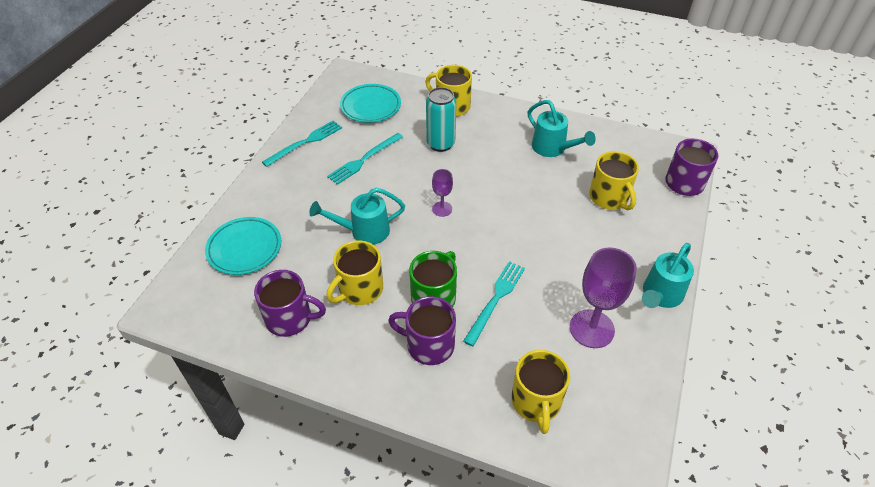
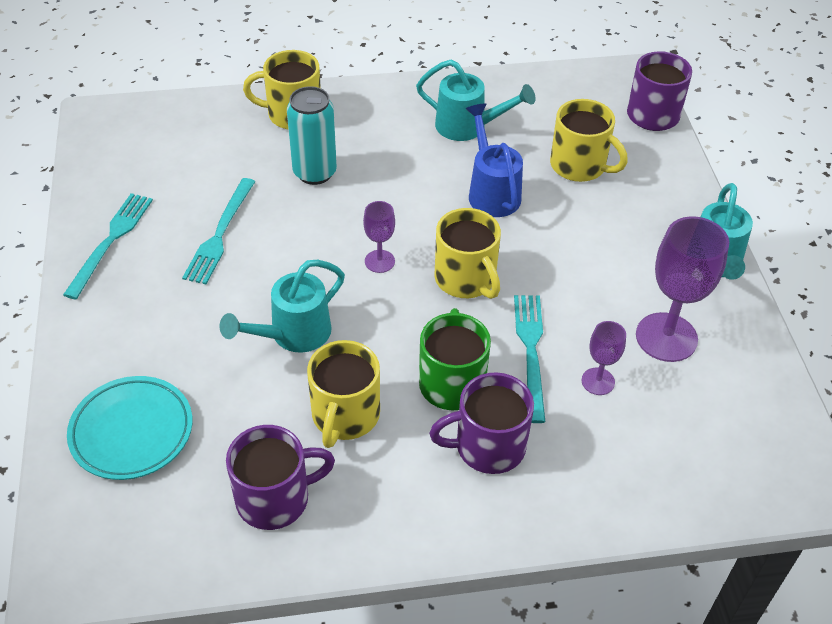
camera: 30 degrees left, 0 degrees up
turquoise plate [340,84,401,123] -> none
yellow mug [511,350,570,434] -> yellow mug moved to [434,208,501,299]
none -> blue watering can [466,103,523,217]
none -> purple goblet [582,321,626,395]

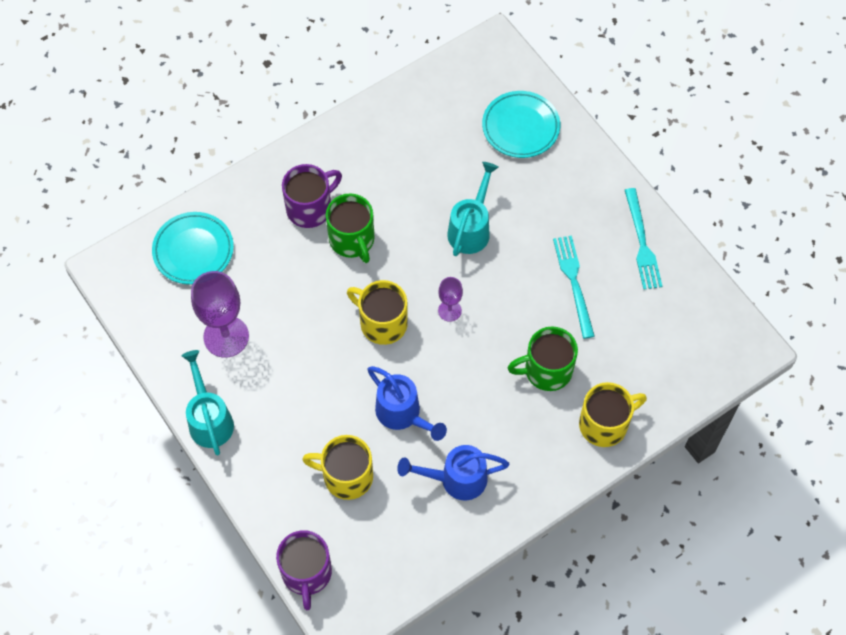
camera: 155 degrees right, 15 degrees up
purple mug [226,425,335,530] -> none
turquoise can [287,86,337,185] -> green mug [508,327,578,391]
yellow mug [307,340,380,448] -> none
turquoise watering can [416,60,535,141] -> blue watering can [397,445,509,500]
turquoise fork [514,295,545,423] -> none
purple goblet [582,321,626,395] -> none
none -> turquoise plate [152,212,234,285]

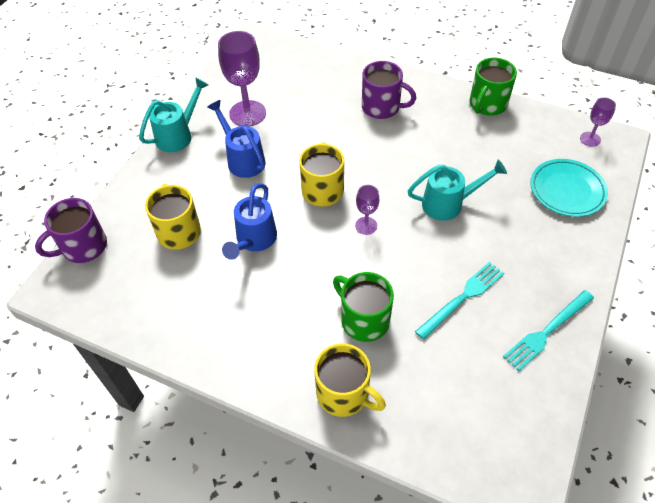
camera: 60 degrees right, 10 degrees down
turquoise plate [152,212,234,285] -> none
green mug [326,193,375,263] -> green mug moved to [469,58,517,116]
blue watering can [397,445,509,500] -> blue watering can moved to [207,100,265,178]
none -> purple goblet [580,97,616,147]

